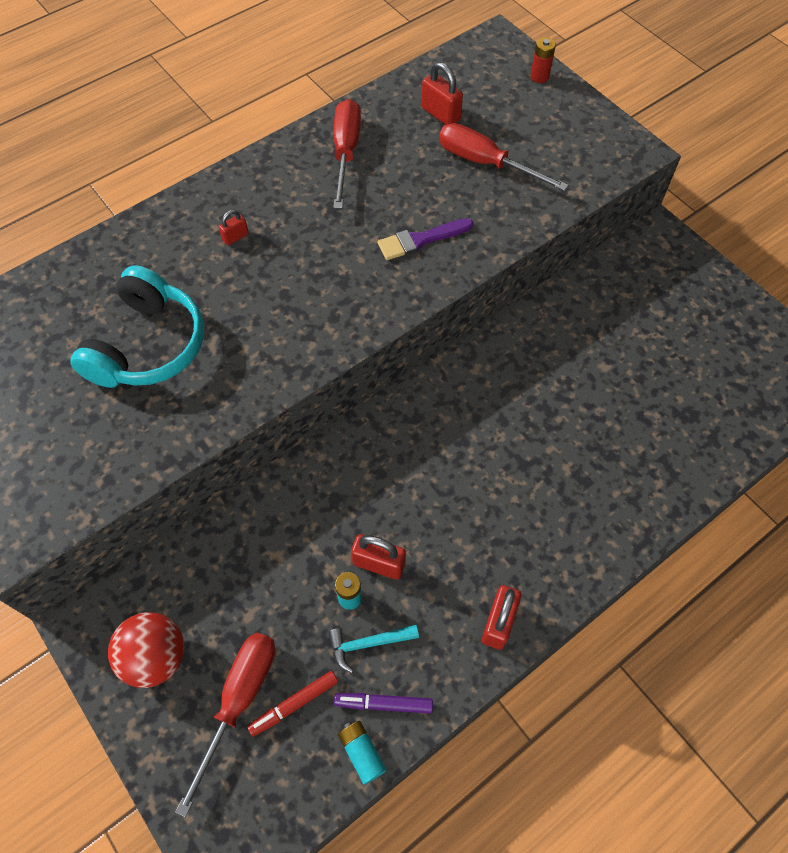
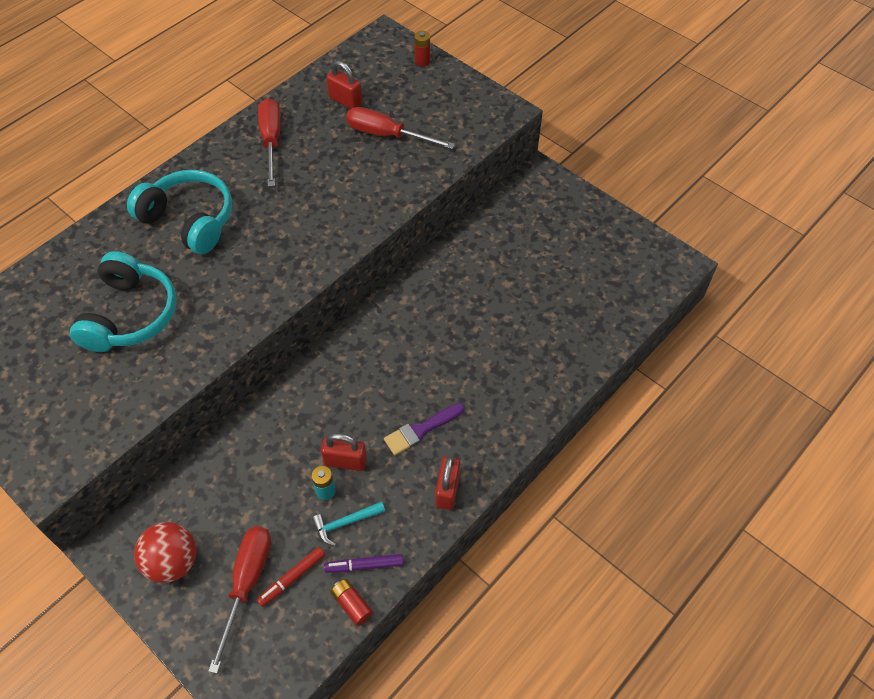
camera: 10 degrees left, 5 degrees down
red padlock [219,210,249,245] -> turquoise headphones [127,170,232,254]
turquoise battery [338,721,386,785] -> red battery [331,579,373,626]
purple brush [378,218,473,260] -> purple brush moved to [384,403,464,455]

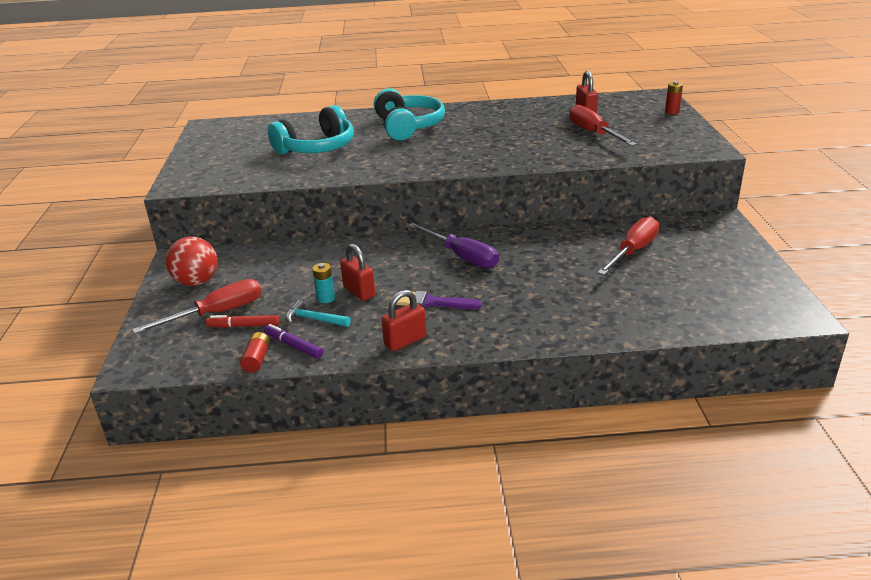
camera: 45 degrees right, 25 degrees down
red screwdriver [258,98,281,187] -> red screwdriver moved to [597,216,659,275]
none -> purple screwdriver [408,223,499,268]

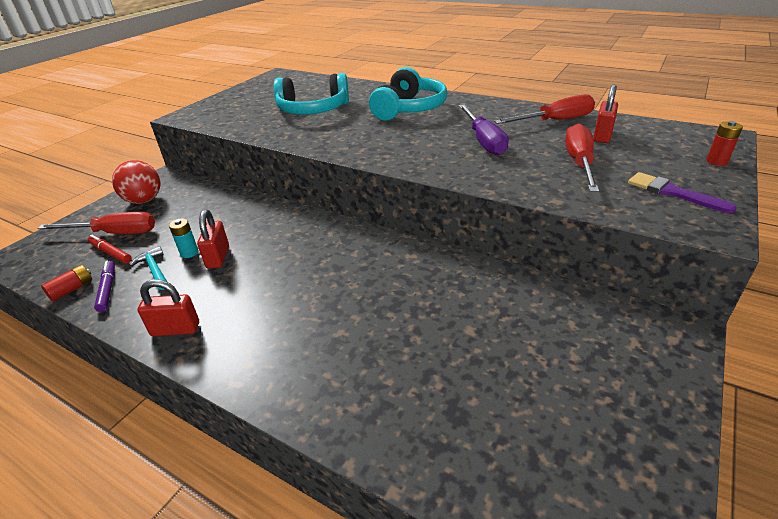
camera: 35 degrees right, 5 degrees up
purple brush [396,291,481,309] -> purple brush moved to [628,172,737,213]
purple screwdriver [408,223,499,268] -> purple screwdriver moved to [459,104,509,156]
red screwdriver [597,216,659,275] -> red screwdriver moved to [494,94,595,124]

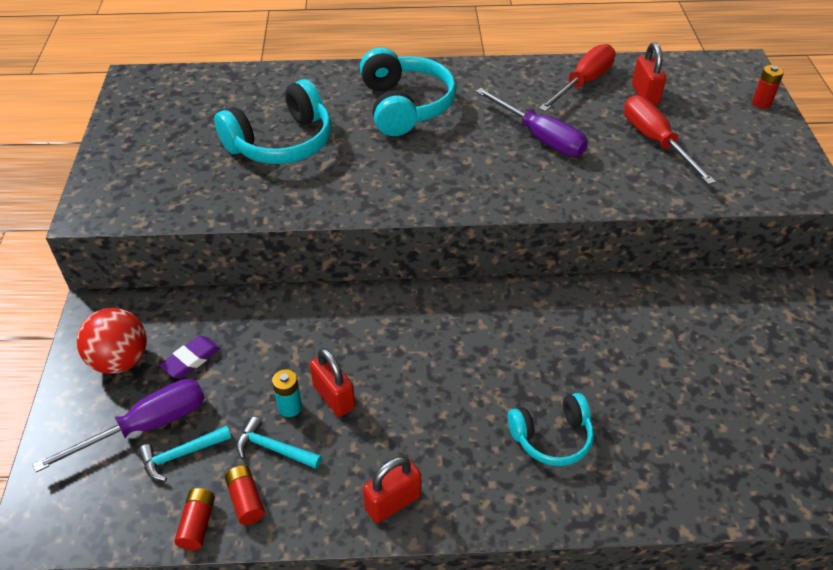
camera: 35 degrees left, 10 degrees up
red screwdriver [37,212,155,234] -> purple screwdriver [32,379,205,472]
red marker [88,235,132,264] -> turquoise hammer [138,426,231,481]
purple marker [94,261,115,312] -> red battery [225,466,265,525]
purple brush [628,172,737,213] -> none
none -> purple eraser [160,336,220,378]
none -> turquoise headphones [507,393,594,466]

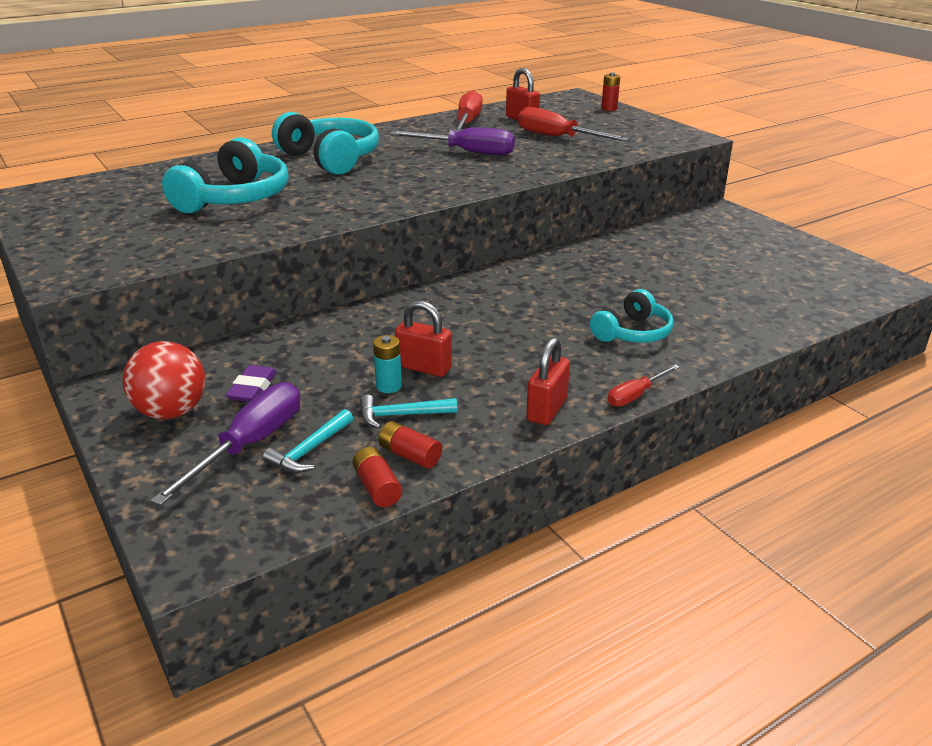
camera: 30 degrees left, 15 degrees down
none -> red screwdriver [607,364,680,407]

